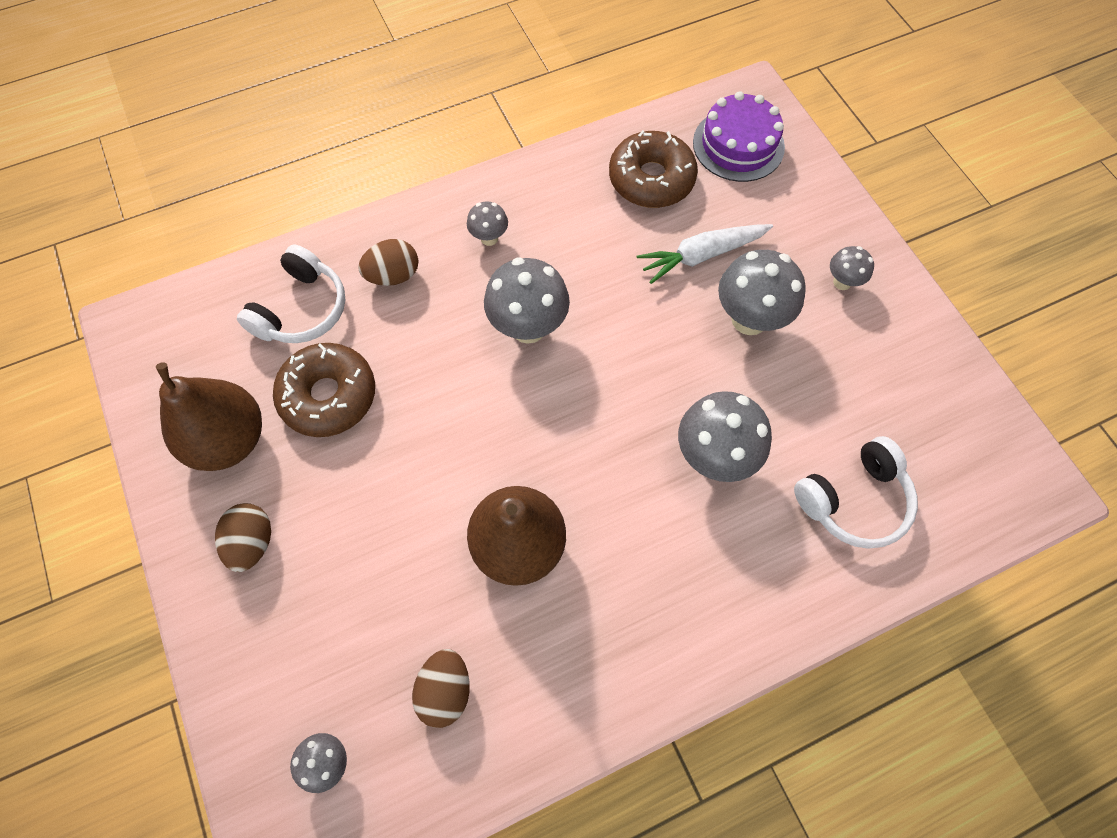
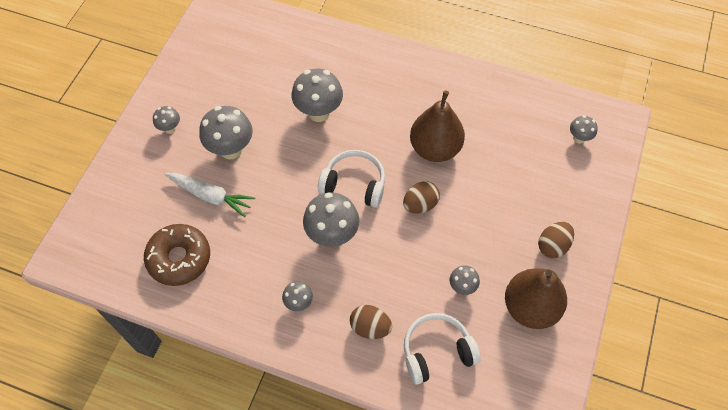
camera: 135 degrees left, 5 degrees down
brown donut [273,343,375,437] -> grey mushroom [450,265,480,295]
brown egg [412,649,470,728] -> brown egg moved to [403,181,440,214]
purple cake [693,91,785,182] -> none
white headphones [794,436,918,549] -> white headphones moved to [318,150,385,208]

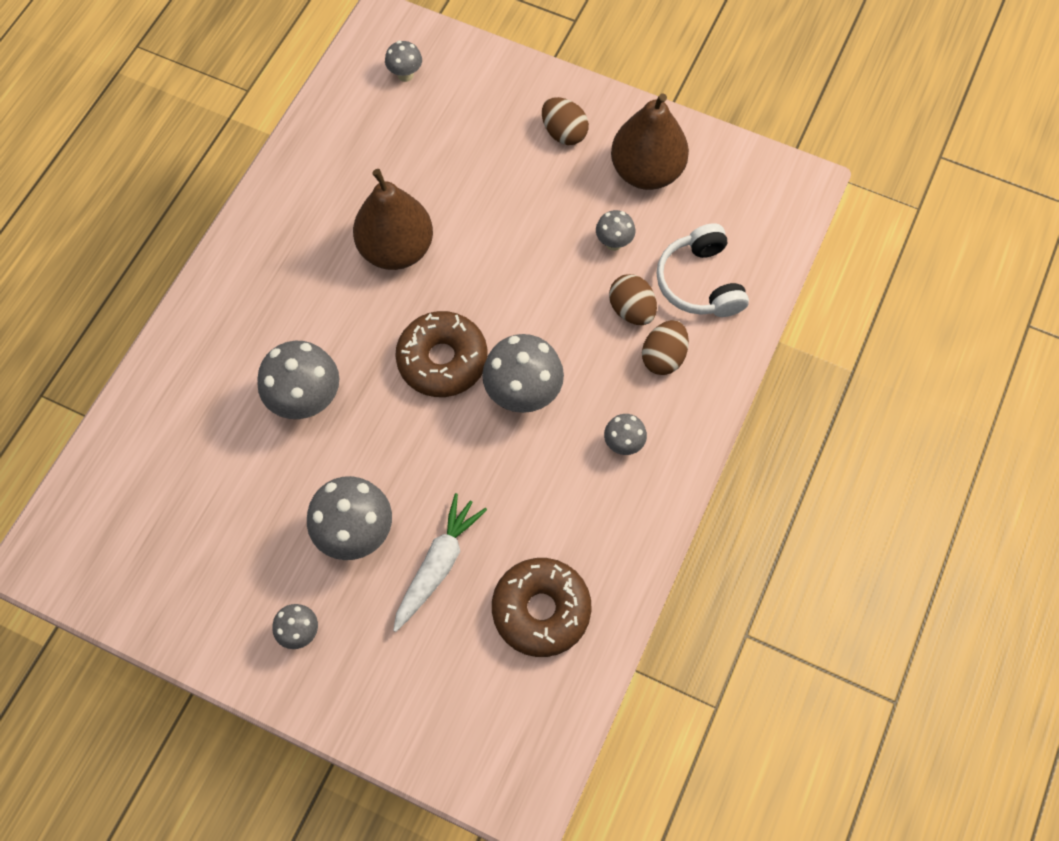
camera: 85 degrees left, 5 degrees up
white headphones [318,150,385,208] -> brown donut [395,311,488,397]
brown egg [403,181,440,214] -> brown egg moved to [609,274,657,325]

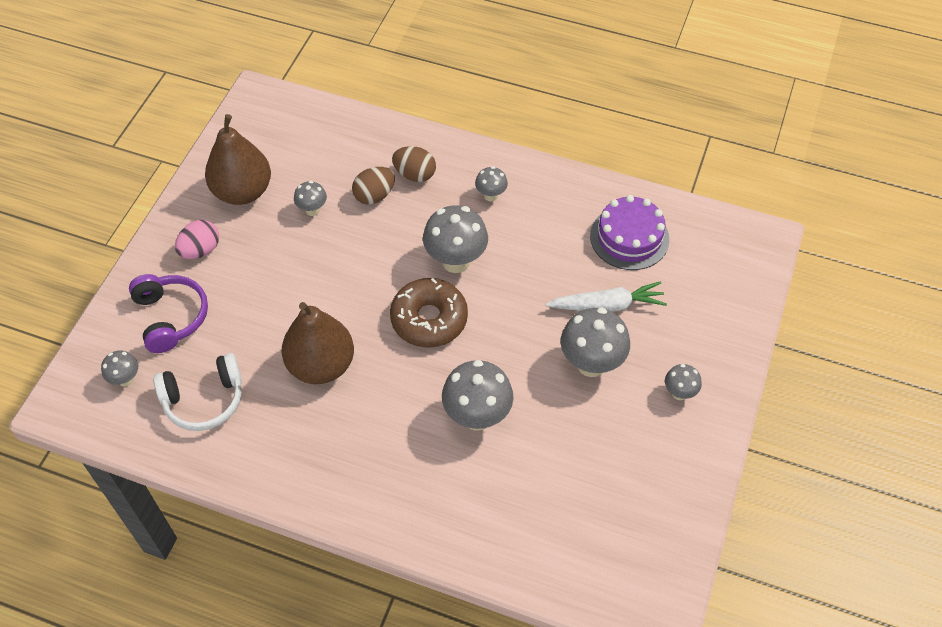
camera: 95 degrees left, 10 degrees down
white carrot [393,493,487,632] -> white carrot turned 150 degrees clockwise [546,281,667,312]
brown donut [492,558,592,657] -> purple cake [590,195,670,270]
brown egg [542,97,589,145] -> pink egg [175,220,219,259]
white headphones [657,223,749,317] -> white headphones moved to [153,353,242,431]
none -> purple headphones [129,274,208,353]

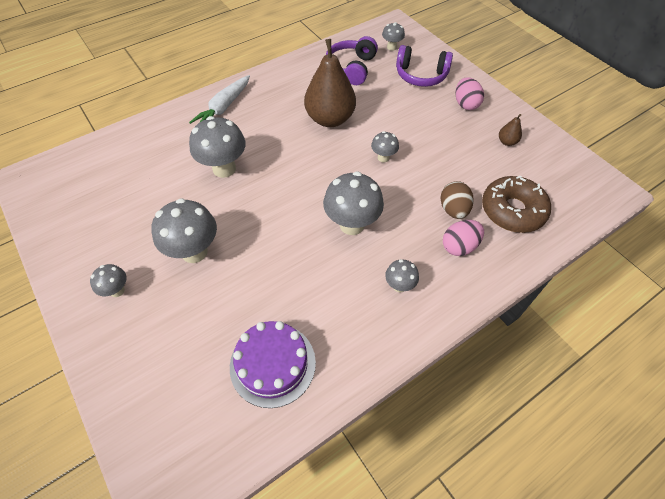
camera: 125 degrees right, 0 degrees up
white headphones [153,353,242,431] -> purple headphones [326,36,378,85]
brown pear [205,114,271,205] -> brown pear [499,114,522,146], size x0.42
grey mushroom [294,181,327,216] -> grey mushroom moved to [371,131,399,162]
brown donut [390,278,468,348] -> brown donut moved to [482,176,551,233]
brown egg [392,146,436,182] -> pink egg [443,220,484,256]
white carrot [546,281,667,312] -> white carrot moved to [189,75,250,124]

